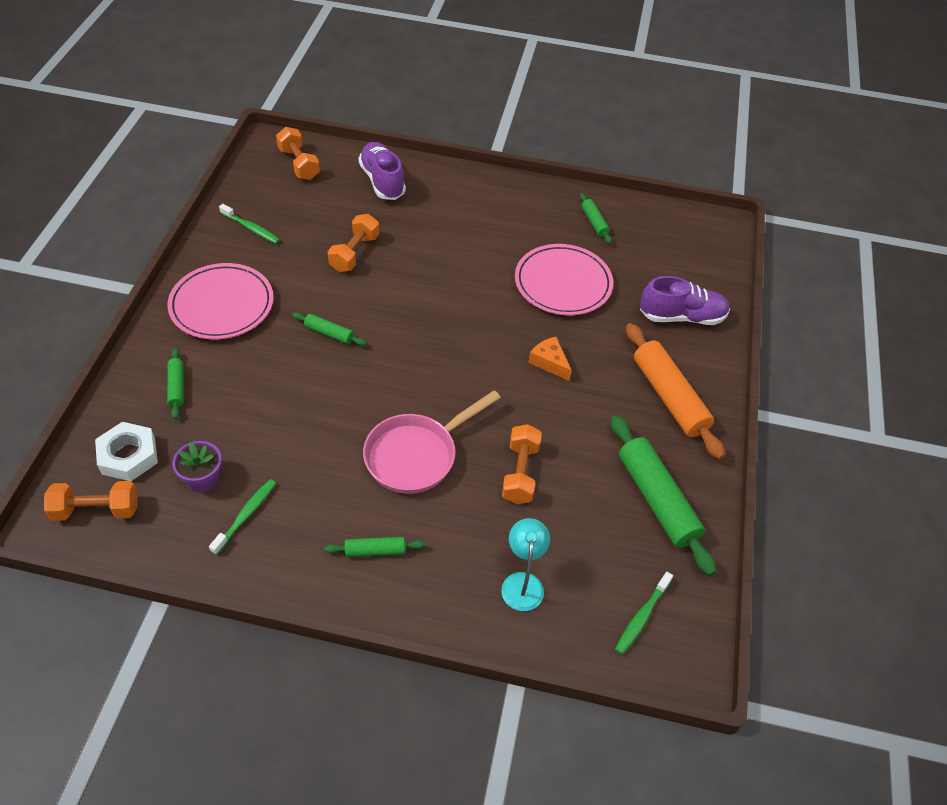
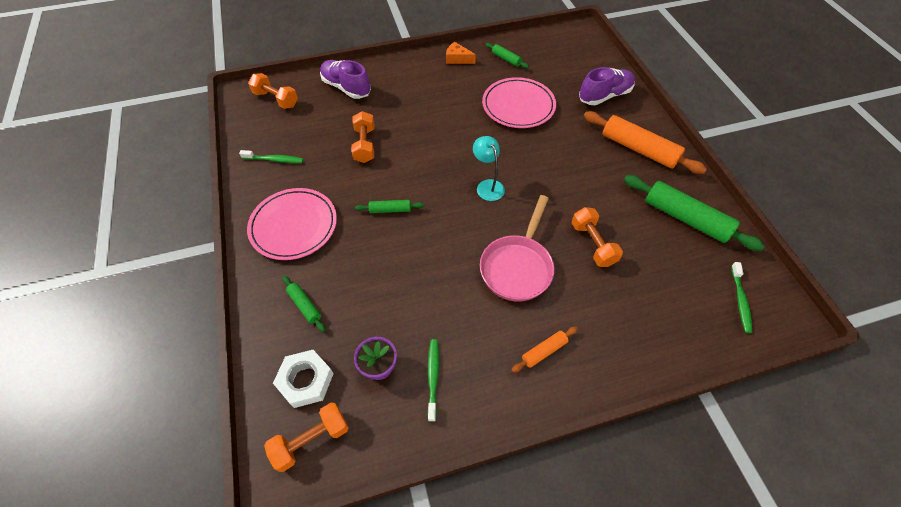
camera: 25 degrees left, 5 degrees up
green rolling pin [324,537,425,557] -> orange rolling pin [512,327,578,373]
turquoise lamp [501,518,550,611] -> turquoise lamp moved to [473,136,505,201]
orange cheese [529,337,572,381] -> orange cheese moved to [446,42,476,64]

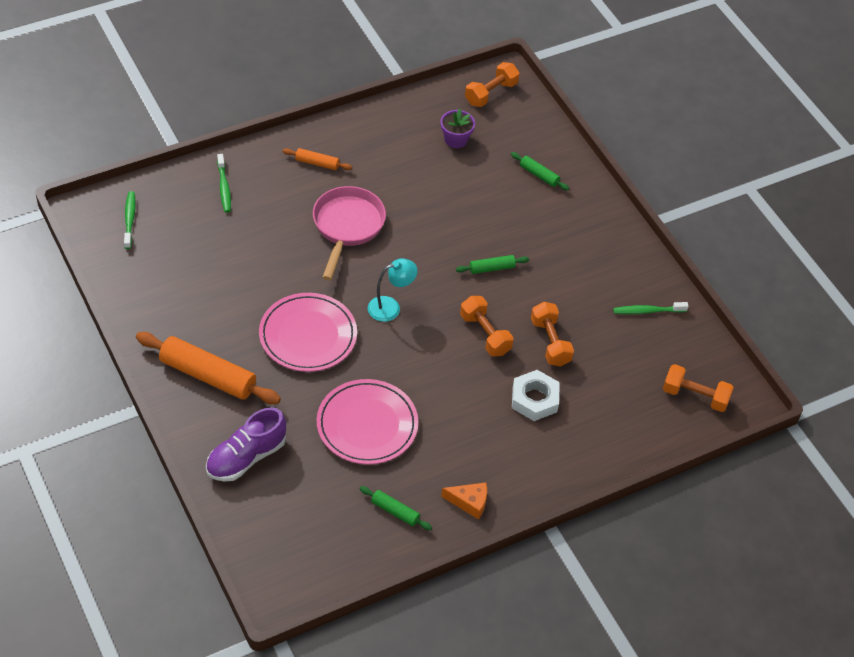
camera: 165 degrees right, 5 degrees down
pink plate [247,188,337,260] -> pink plate moved to [259,293,357,372]
white nut [273,350,334,408] -> white nut moved to [512,370,560,421]
purple shoe [320,60,371,99] -> none
green toothbrush [427,339,439,422] -> green toothbrush moved to [217,154,231,213]
turquoise lamp [473,136,505,201] -> turquoise lamp turned 75 degrees counterclockwise [368,258,418,322]
orange rolling pin [512,327,578,373] -> orange rolling pin turned 60 degrees clockwise [283,148,352,170]
orange dumbbell [572,207,623,267] -> orange dumbbell moved to [460,296,514,356]
green rolling pin [624,175,765,251] -> none

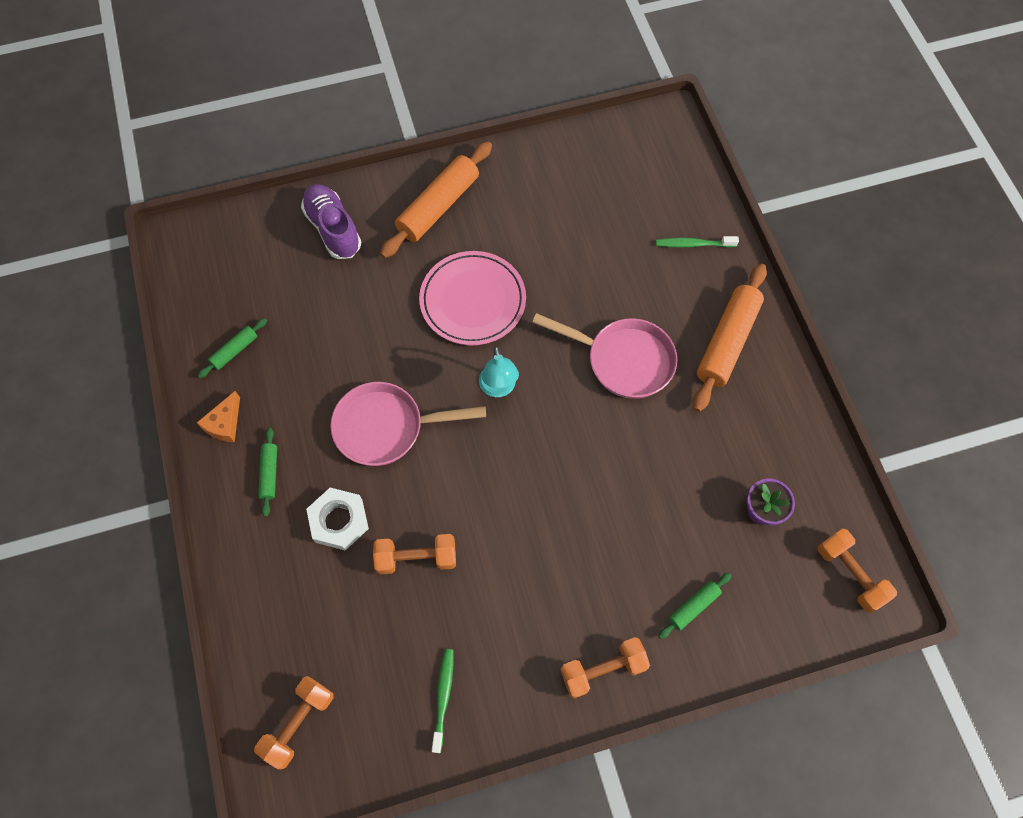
camera: 105 degrees right, 15 degrees up
green toothbrush [124,191,136,249] -> none
orange rolling pin [283,148,352,170] -> orange rolling pin [693,264,767,412], size x2.05
pink plate [317,379,418,465] -> none
green rolling pin [456,255,529,274] -> green rolling pin moved to [258,428,277,517]
orange dumbbell [460,296,514,356] -> orange dumbbell moved to [561,637,650,698]
none -> pink pan [330,382,486,466]

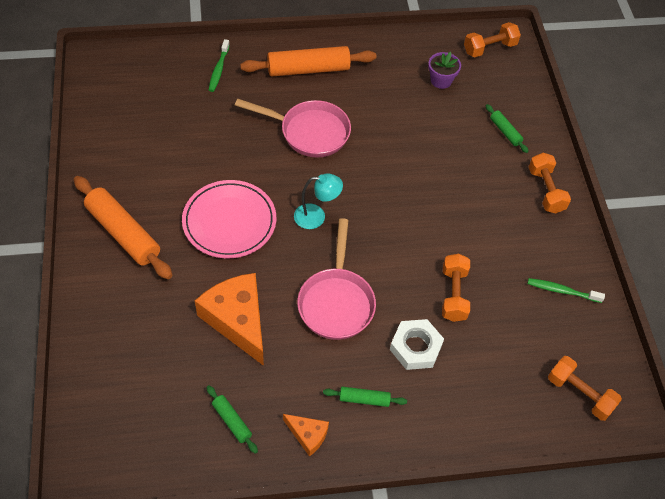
camera: 85 degrees left, 10 degrees down
purple shoe [301,184,361,259] -> none
pink pan [532,313,677,399] -> pink pan turned 75 degrees clockwise [235,99,351,158]
orange rolling pin [693,264,767,412] -> orange rolling pin turned 45 degrees counterclockwise [240,46,376,76]
none -> orange cheese [195,273,264,366]

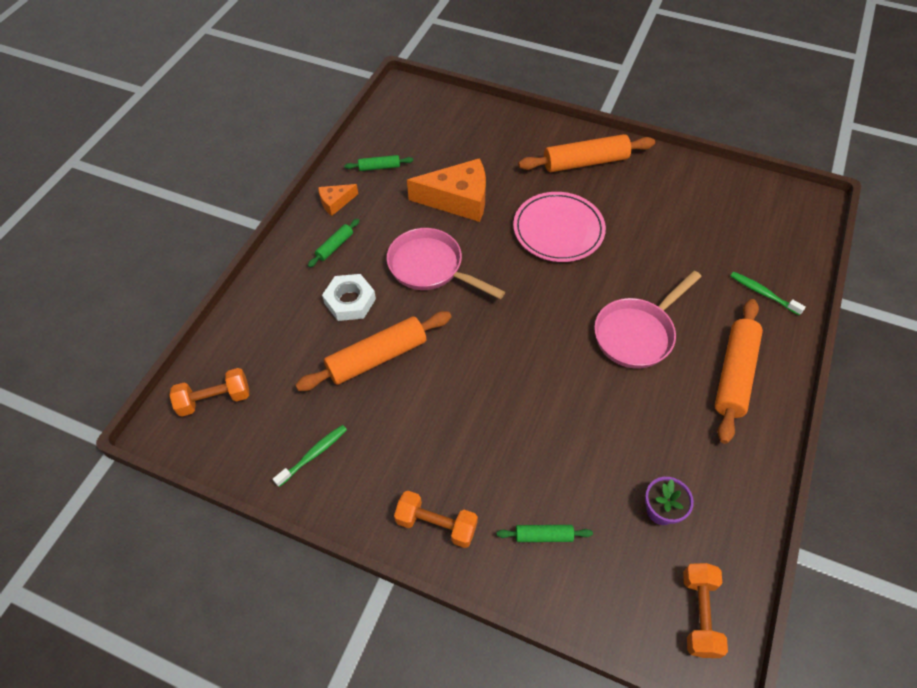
camera: 125 degrees right, 0 degrees up
turquoise lamp [294,173,343,229] -> none
orange dumbbell [442,254,470,322] -> orange rolling pin [296,311,452,391]

